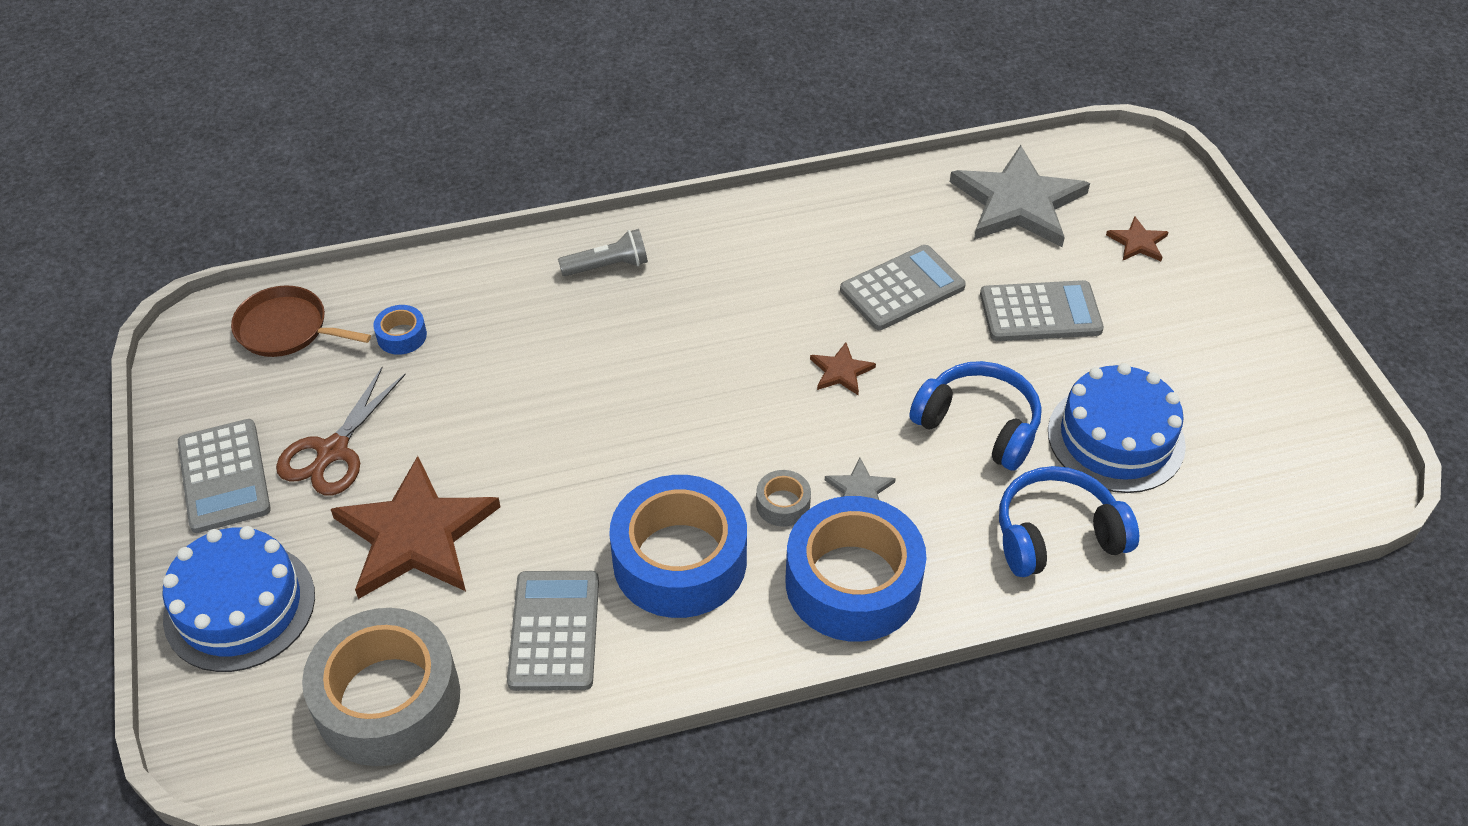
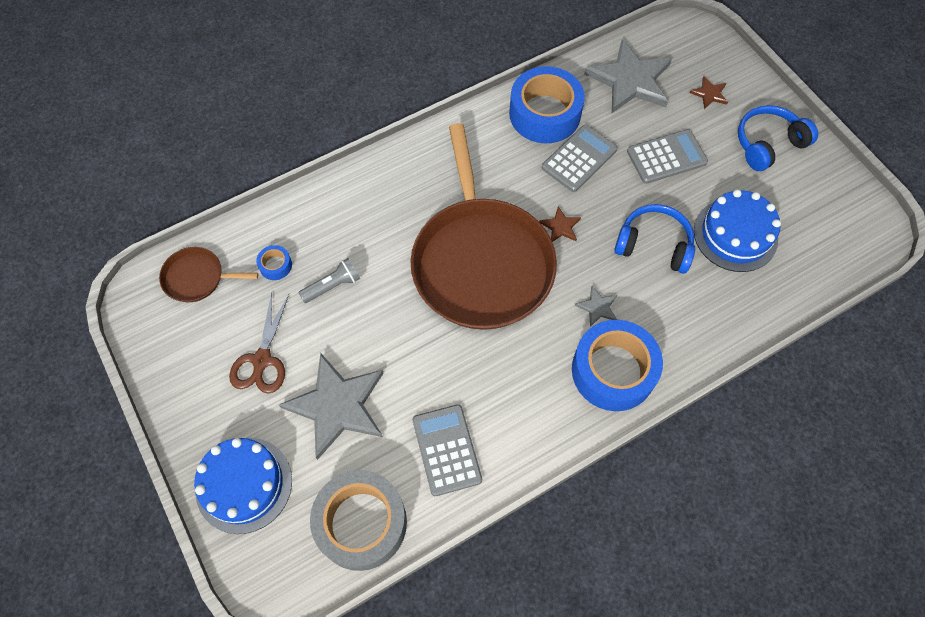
camera: 15 degrees left, 15 degrees up
grey calculator [178,419,271,533] -> none
brown star [331,456,500,599] -> grey star [279,353,384,460]
grey flashlight [558,229,648,277] -> grey flashlight moved to [298,258,360,303]
blue tape [609,475,747,618] -> blue tape moved to [509,66,585,143]
grey tape [756,470,811,527] -> none
blue headphones [999,466,1139,577] -> blue headphones moved to [738,105,818,171]
none -> brown pan [410,123,557,330]

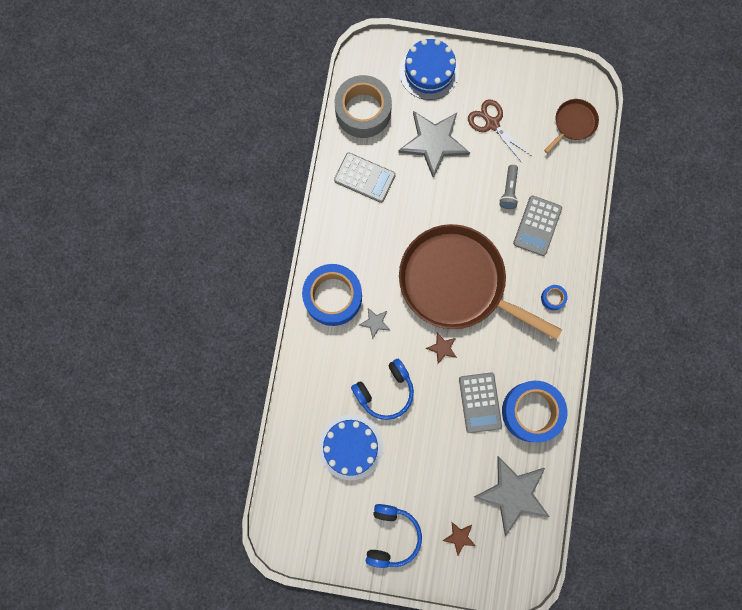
camera: 130 degrees right, 15 degrees up
blue tape [256,245,292,280] -> blue tape moved to [541,285,568,310]
grey calculator [627,129,708,184] -> grey calculator moved to [513,195,562,256]

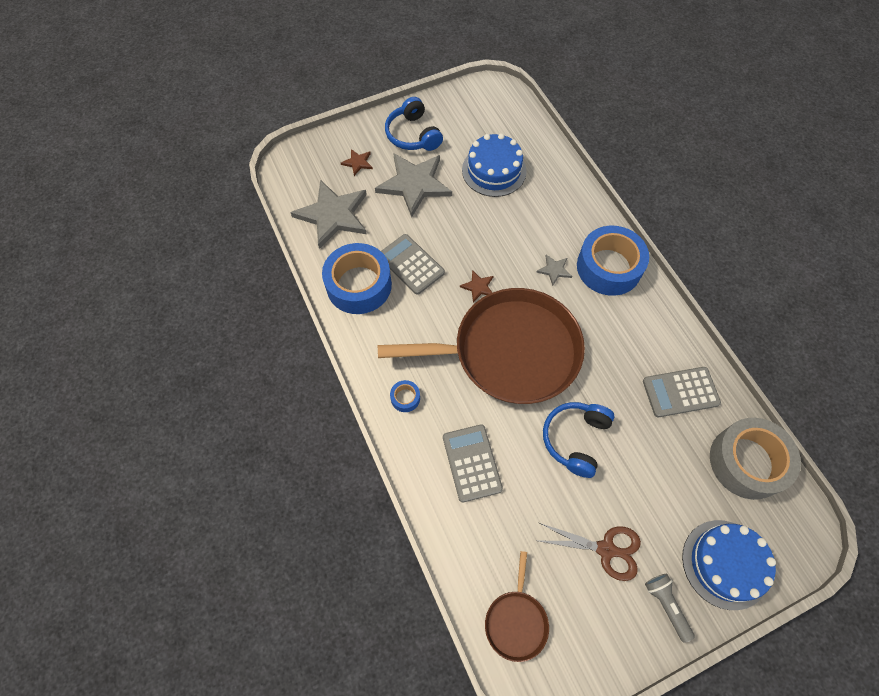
camera: 145 degrees right, 15 degrees down
blue headphones [351,359,414,420] -> blue headphones moved to [543,402,615,478]
grey star [398,111,470,178] -> grey star moved to [375,153,452,217]
grey flashlight [499,165,518,209] -> grey flashlight moved to [645,574,695,643]

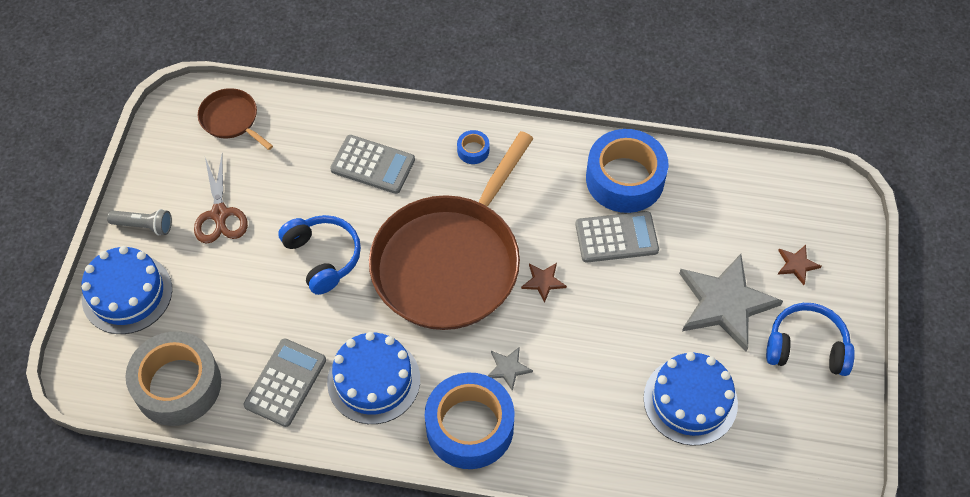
camera: 125 degrees right, 5 degrees down
grey star [290,180,367,249] -> none
brown scissors [539,523,641,581] -> brown scissors turned 60 degrees counterclockwise [194,156,248,244]
none -> blue cake [327,332,420,424]

